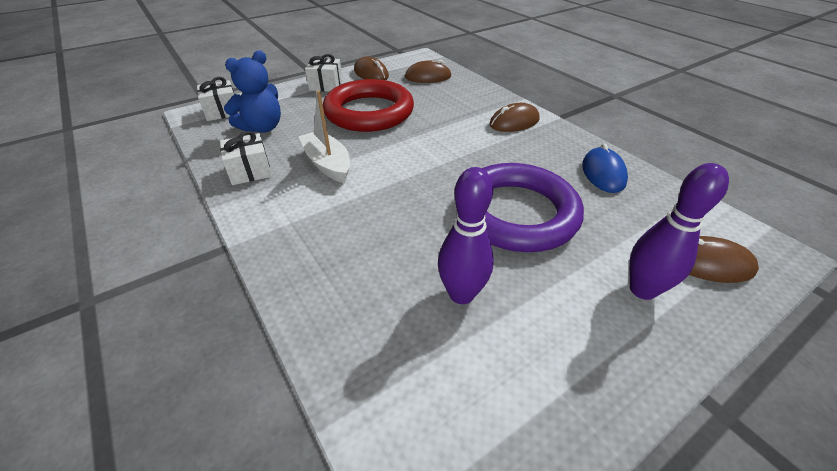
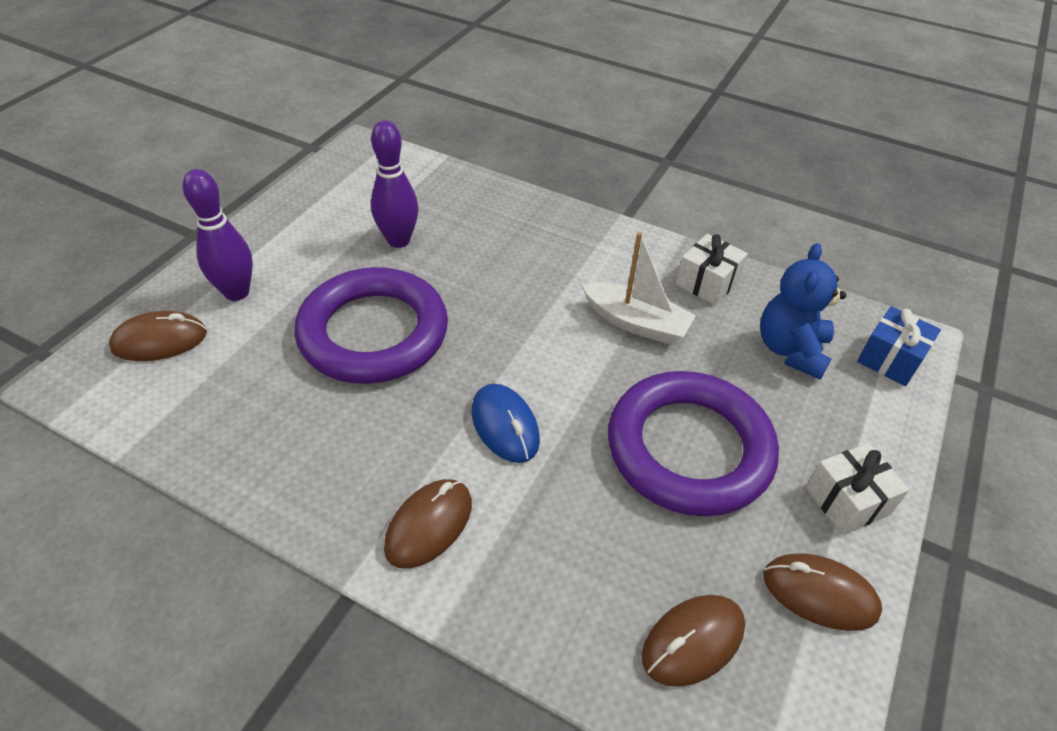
camera: 150 degrees right, 5 degrees up
white gift [197,77,239,121] -> blue gift [857,306,941,386]
red ring [323,79,414,132] -> purple ring [608,371,779,517]
blue mouse [582,143,628,193] -> blue mouse moved to [472,384,540,463]

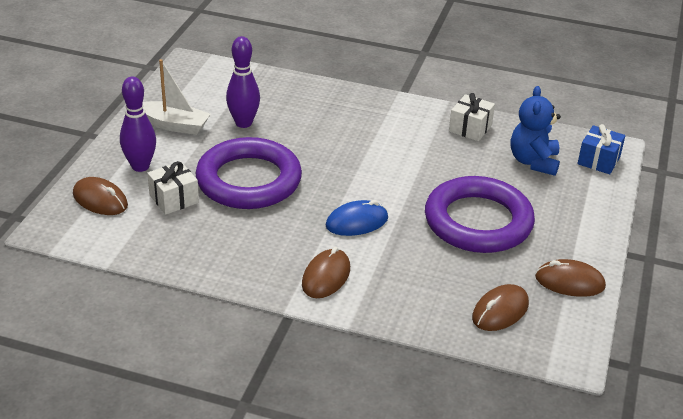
camera: 10 degrees left, 10 degrees down
brown mouse [109,311,207,361] -> brown mouse turned 60 degrees clockwise [73,177,128,215]
blue mouse [472,384,540,463] -> blue mouse turned 75 degrees counterclockwise [326,200,388,236]
white boat [582,232,696,345] -> white boat moved to [142,59,211,135]
white gift [806,443,910,535] -> white gift moved to [147,161,199,215]

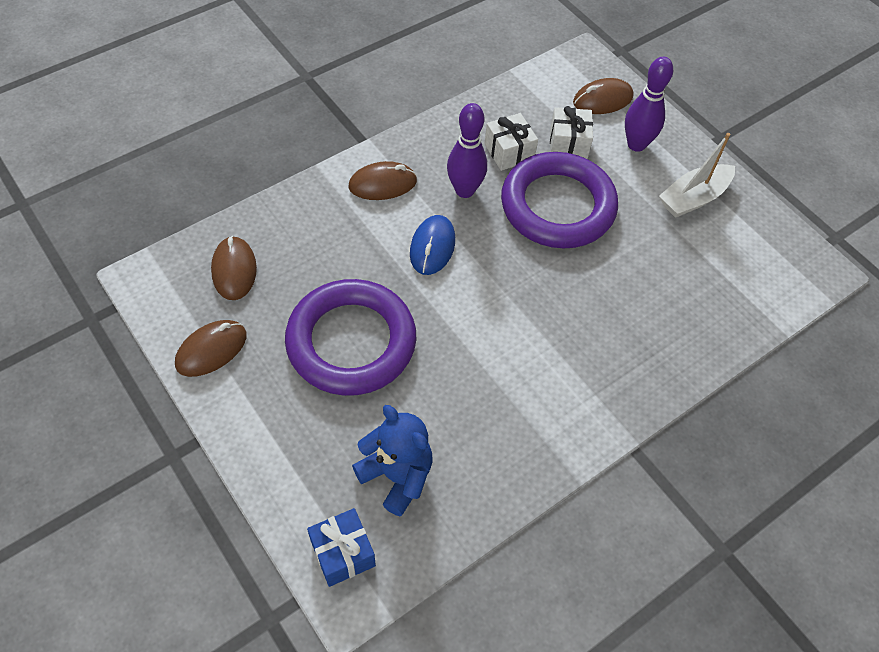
camera: 125 degrees right, 20 degrees up
purple bowling pin [226,36,260,128] -> purple bowling pin moved to [447,103,487,198]
brown mouse [302,247,350,298] -> brown mouse turned 75 degrees counterclockwise [348,161,417,200]
white gift [449,93,495,141] -> white gift moved to [484,113,538,171]

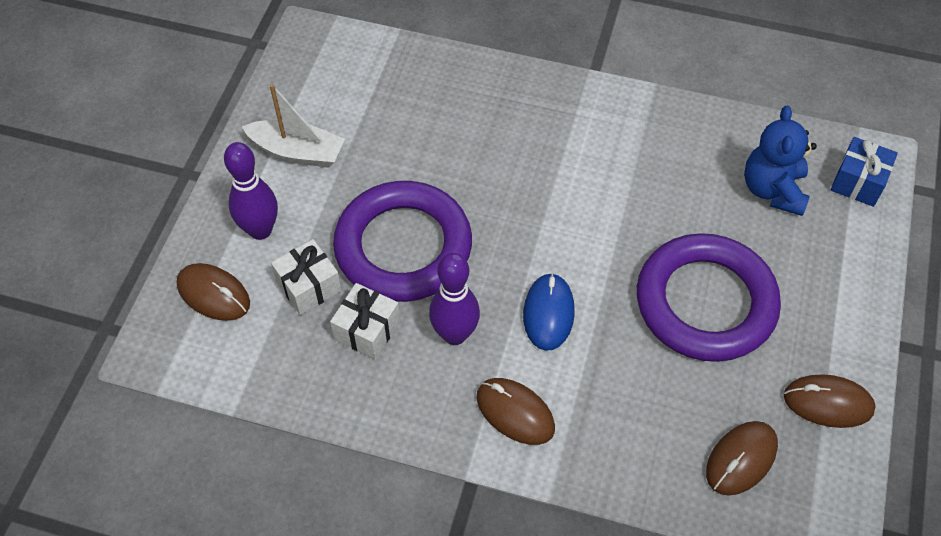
camera: 125 degrees left, 0 degrees up
blue mouse [410,215,455,275] -> blue mouse turned 60 degrees counterclockwise [523,273,575,351]

